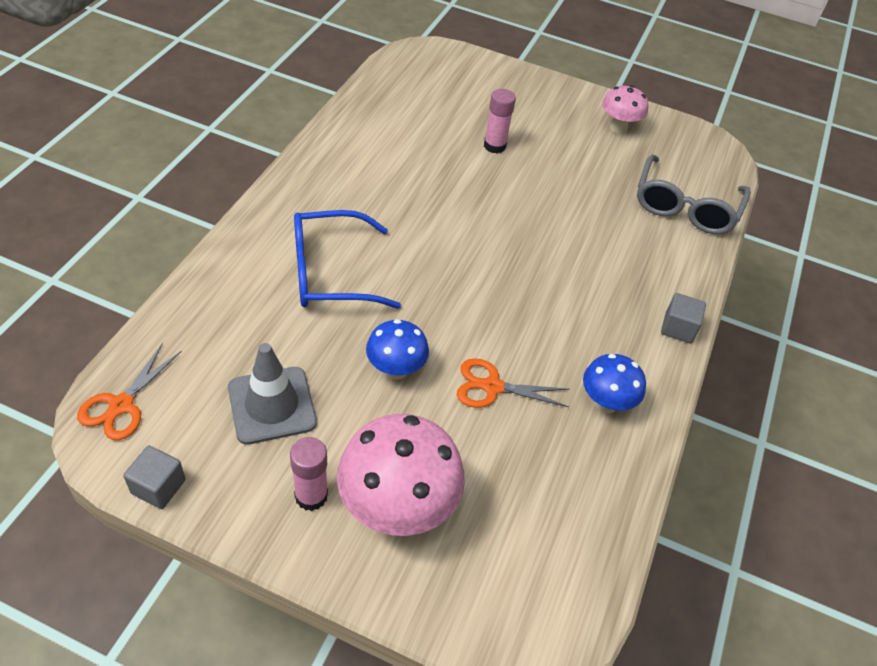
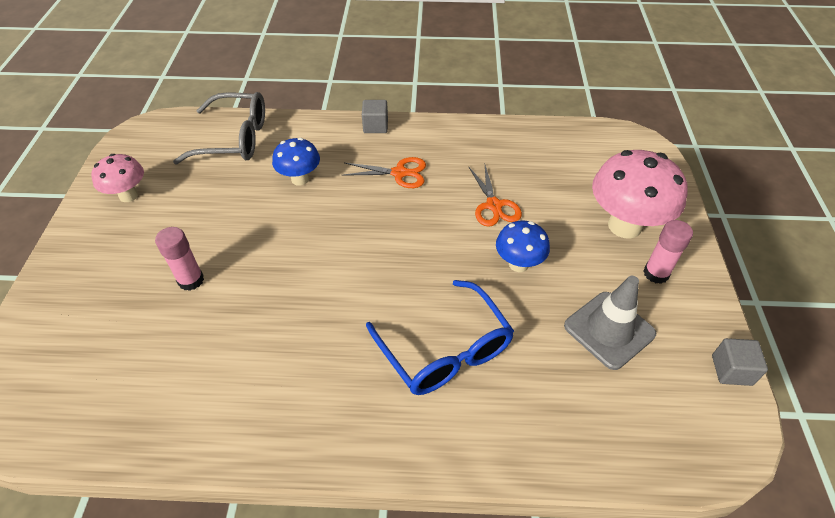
camera: 105 degrees left, 0 degrees up
orange scissors [77,343,182,440] -> orange scissors moved to [342,157,426,188]
blue mushroom [583,354,646,413] -> blue mushroom moved to [272,138,320,186]

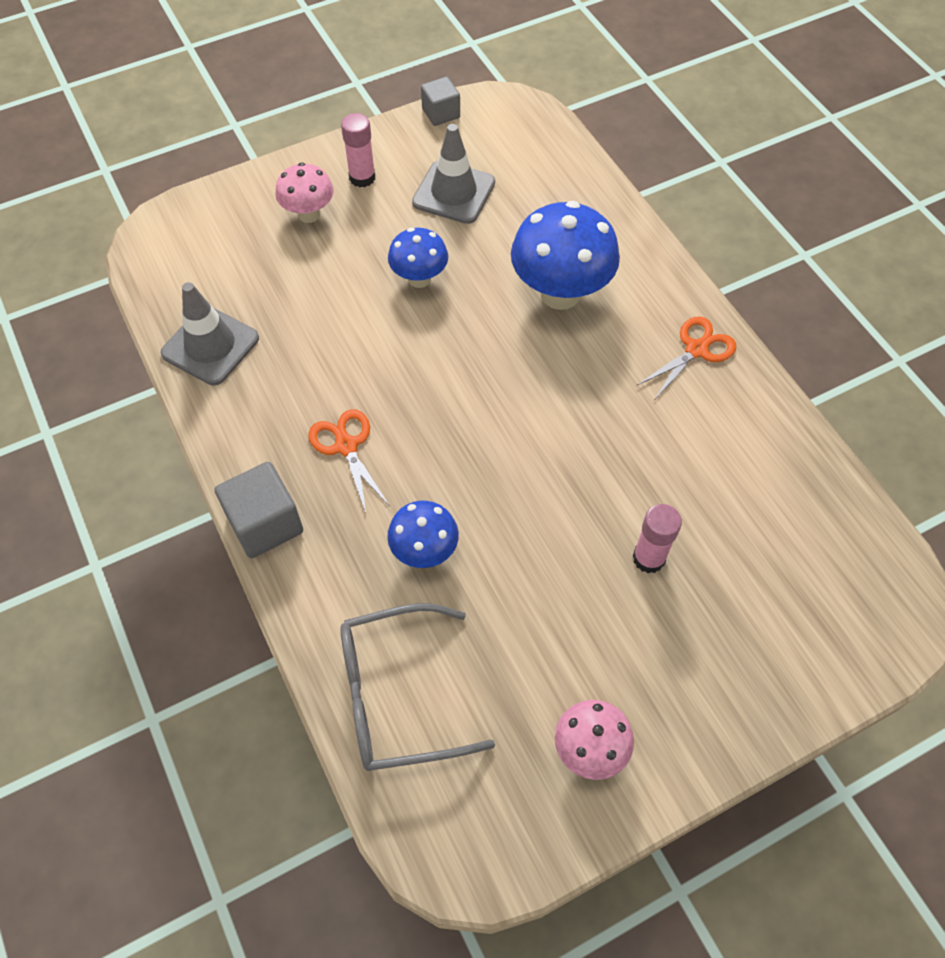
camera: 120 degrees left, 10 degrees up
grey glasses [173,92,265,164] -> grey glasses turned 75 degrees counterclockwise [340,603,495,771]
grey cube [362,100,388,133] -> grey cube [215,462,303,558], size x1.56
blue glasses [366,280,514,395] -> blue mushroom [511,201,620,310]
orange scissors [469,165,522,227] -> orange scissors moved to [637,316,736,399]
pink mushroom [592,150,687,239] -> pink mushroom [275,162,334,223], size x0.57
none -> grey traffic cone [161,282,259,386]

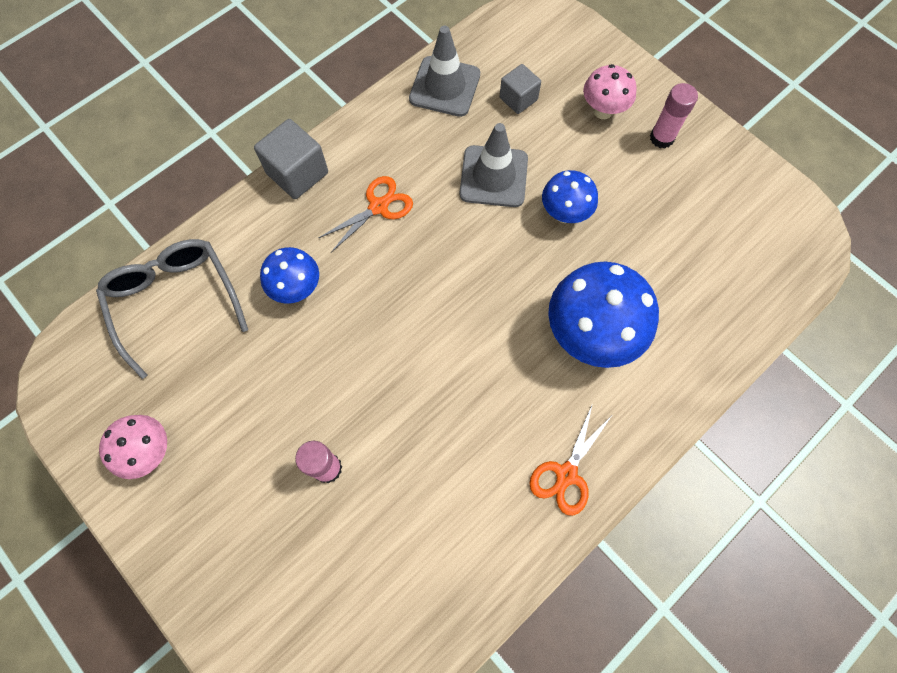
camera: 75 degrees right, 10 degrees up
grey traffic cone [412,124,495,224] -> grey traffic cone moved to [459,123,528,207]
grey cube [421,77,460,126] -> grey cube moved to [500,64,541,114]
orange scissors [637,316,736,399] -> orange scissors turned 90 degrees clockwise [530,403,611,516]

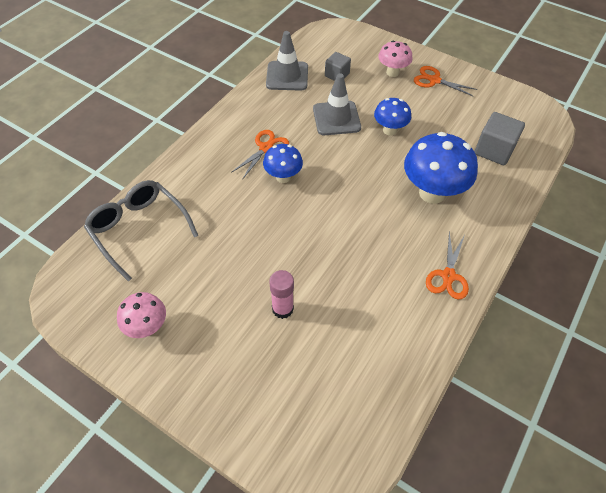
camera: 15 degrees left, 15 degrees down
grey cube [254,119,328,199] -> grey cube moved to [475,112,525,165]
blue mushroom [260,247,319,304] -> blue mushroom moved to [263,144,303,183]
pink glue stick [650,83,698,149] -> orange scissors [414,66,477,97]

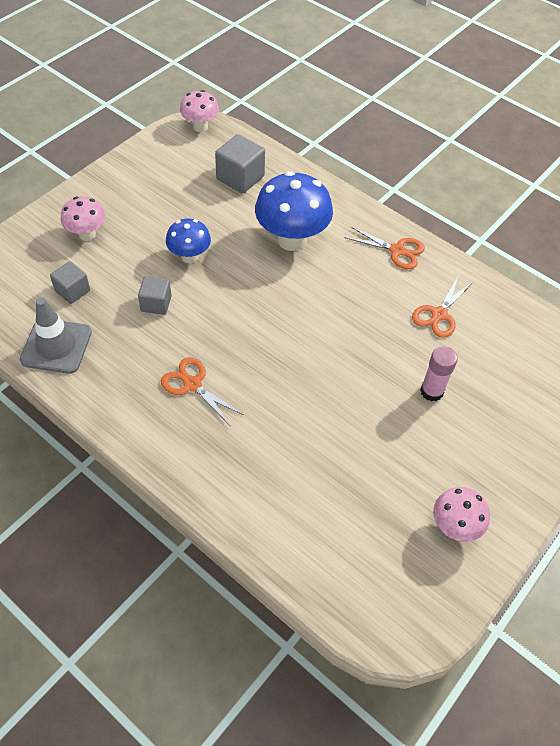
camera: 85 degrees left, 0 degrees up
grey glasses [84,180,198,281] -> none
blue mushroom [263,144,303,183] -> none
grey traffic cone [313,73,361,135] -> grey cube [138,276,172,315]
orange scissors [414,66,477,97] -> orange scissors moved to [412,277,474,338]
none -> pink mushroom [180,90,219,132]

